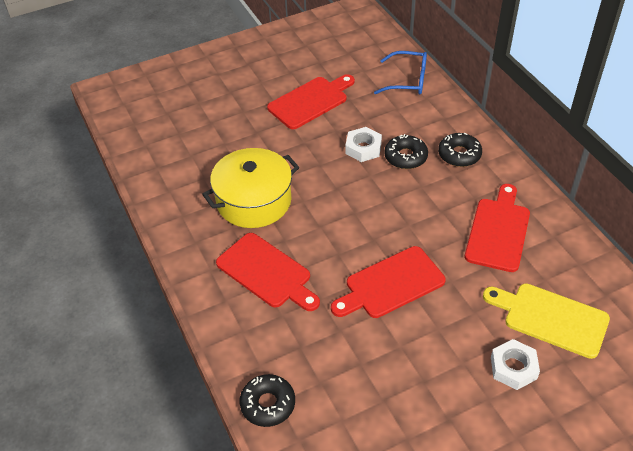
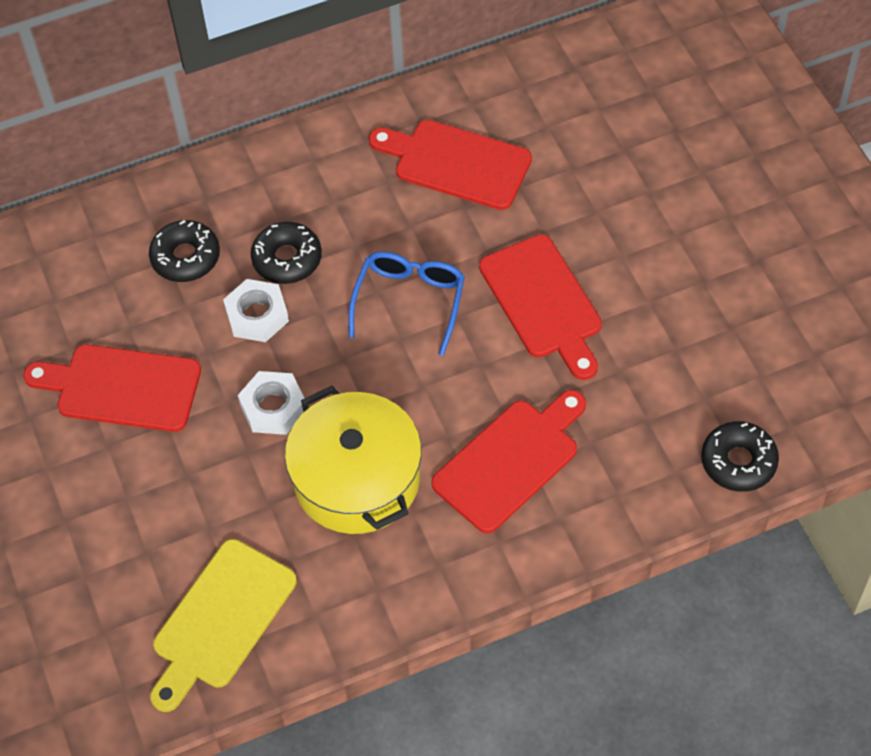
camera: 85 degrees left, 10 degrees up
red cutting board [267,74,355,129] -> red cutting board turned 45 degrees counterclockwise [23,345,201,432]
blue glasses [374,51,427,94] -> blue glasses moved to [348,251,465,356]
black donut [438,133,482,167] -> black donut moved to [149,220,220,282]
yellow cutting board [483,283,610,359] -> yellow cutting board moved to [150,539,297,712]
white nut [491,339,540,390] -> white nut moved to [238,371,305,435]

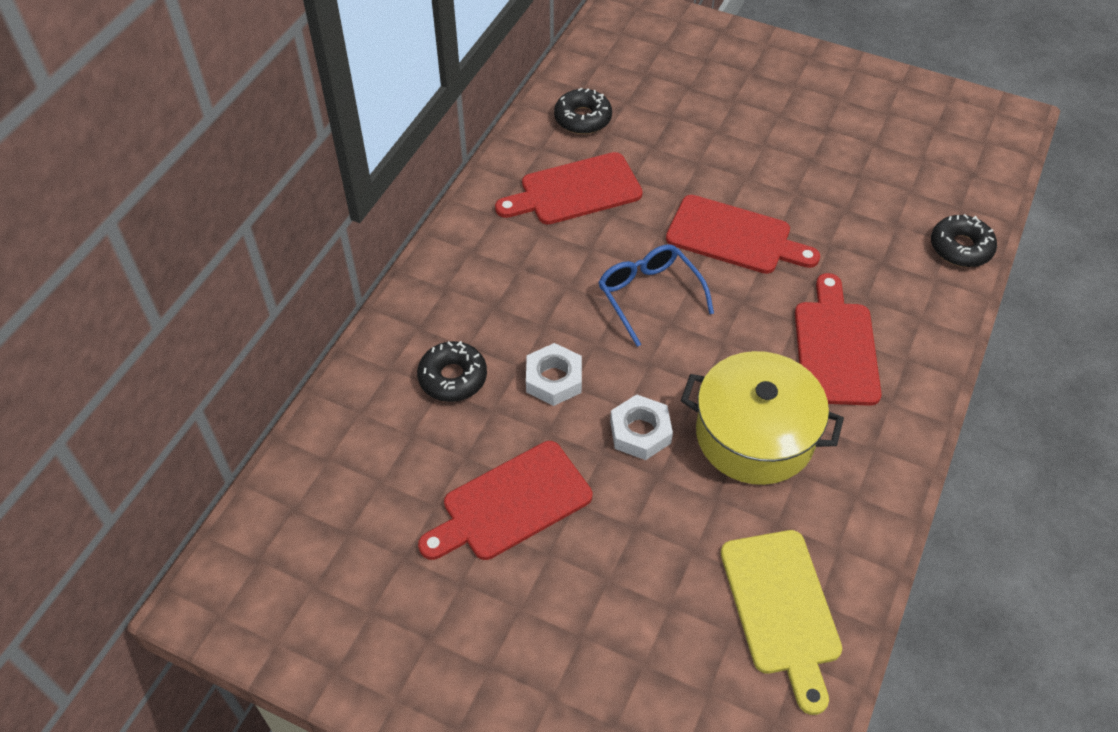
camera: 45 degrees left, 5 degrees down
black donut [251,222,322,284] -> black donut moved to [554,87,612,134]

